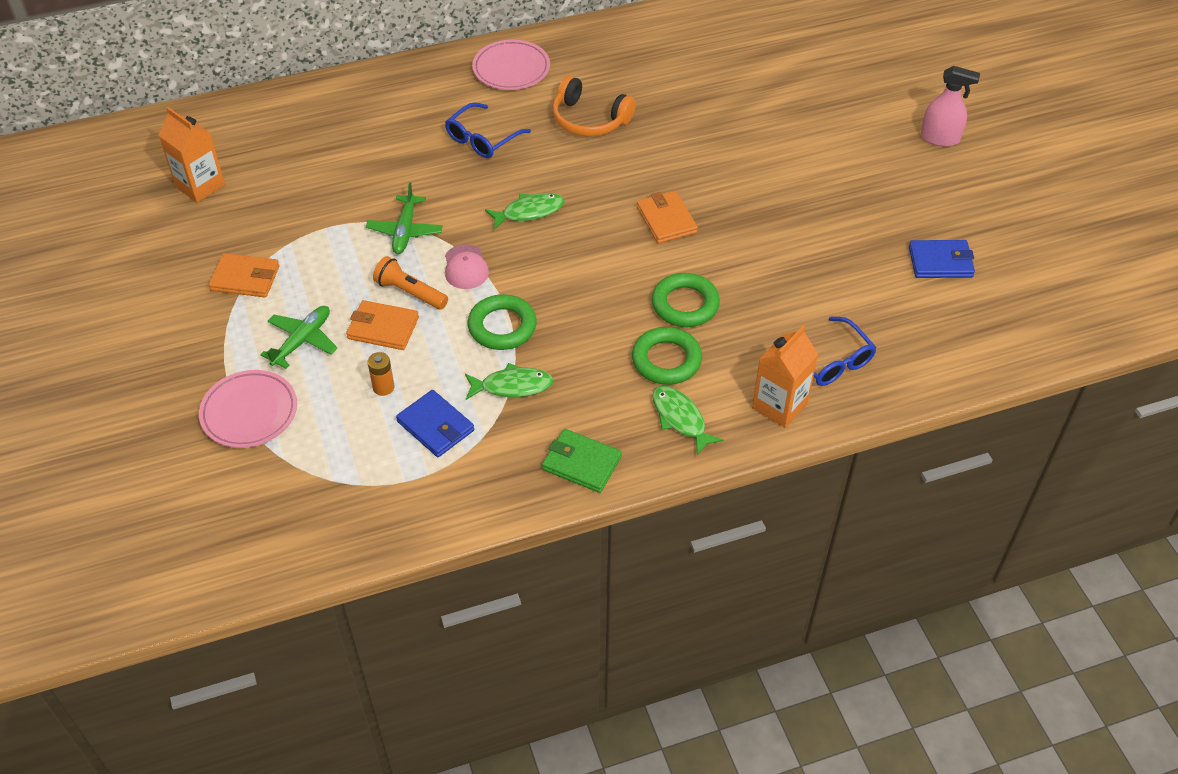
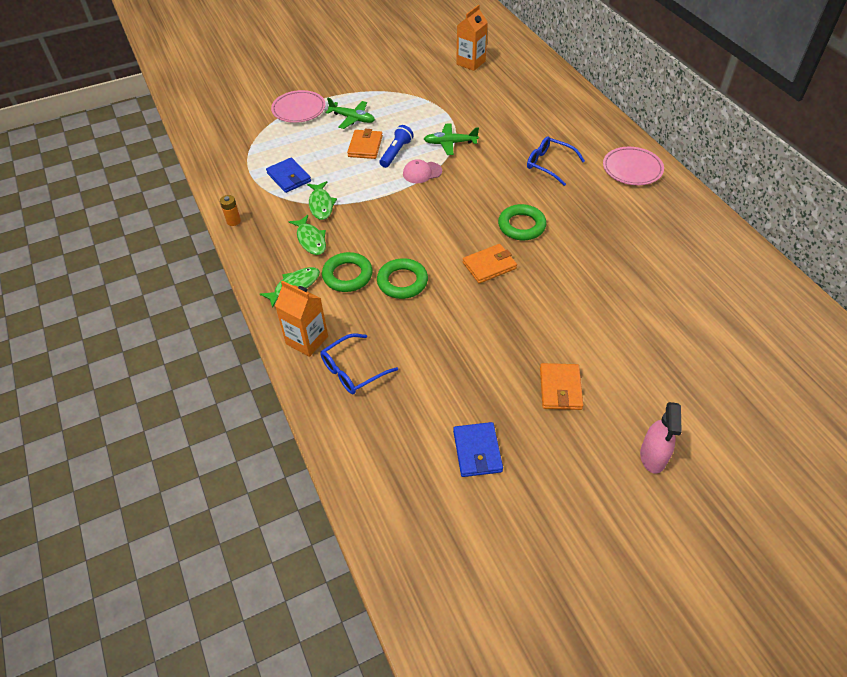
camera: 85 degrees right, 0 degrees up
orange wallet [209,253,280,297] -> orange wallet moved to [540,363,583,410]
orange battery [367,352,395,396] -> orange battery moved to [220,195,241,226]
orange flashlight [373,256,448,310] -> blue flashlight [380,125,414,168]
blue wallet [396,390,474,457] -> blue wallet turned 75 degrees counterclockwise [266,158,311,193]
green ring [468,294,537,350] -> green ring moved to [498,204,547,240]
green fish [485,193,565,230] -> green fish moved to [289,215,326,255]
green wallet [542,429,622,493] -> none
orange headphones [552,76,636,136] -> none

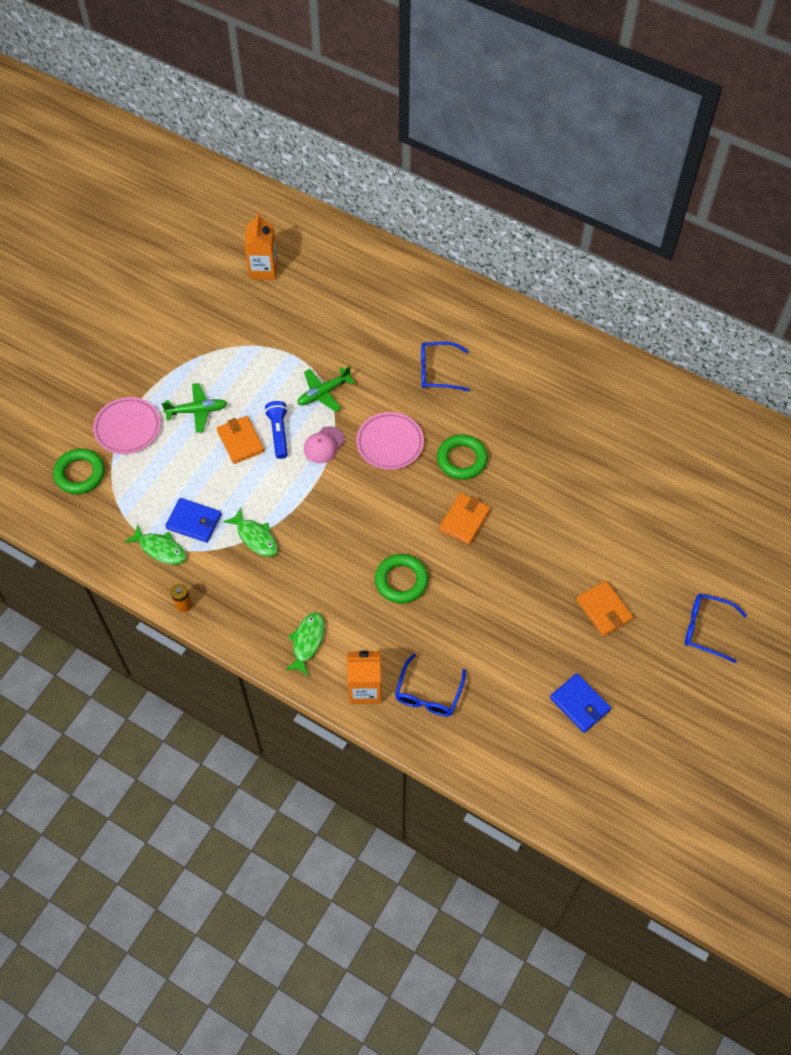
camera: 35 degrees left, 10 degrees up
green fish [289,215,326,255] -> green fish moved to [124,524,186,564]
green ring [322,252,373,292] -> green ring moved to [53,448,105,494]
pink plate [603,147,664,185] -> pink plate moved to [356,412,424,470]
pink spray bottle [640,402,682,474] -> blue glasses [685,593,747,663]

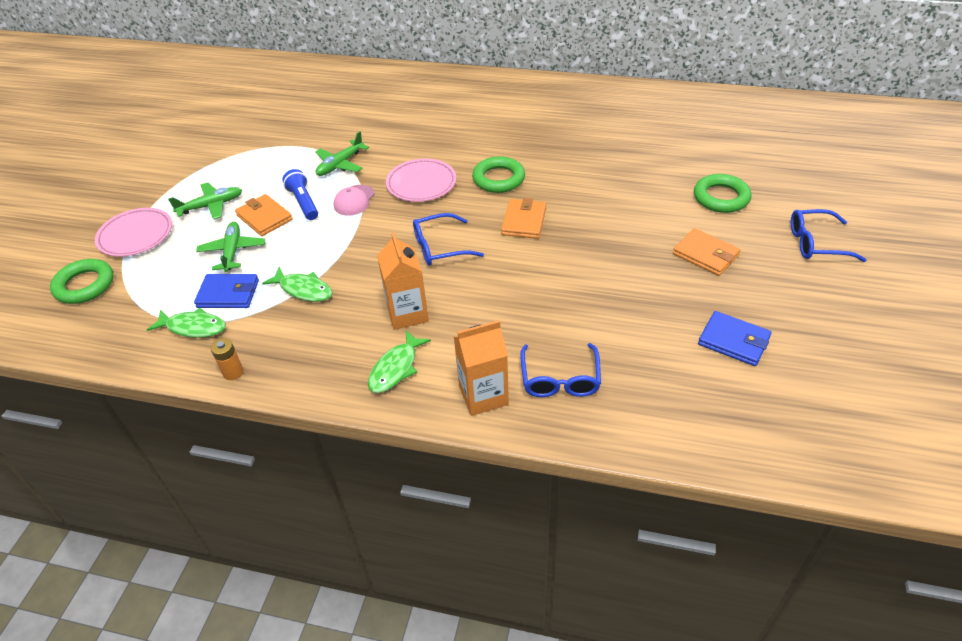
camera: 15 degrees left, 15 degrees down
orange carton [244,213,278,280] -> orange carton moved to [377,232,429,330]
green fish [285,612,325,677] -> green fish turned 150 degrees counterclockwise [368,330,431,393]
green ring [375,554,428,603] -> green ring moved to [694,174,752,213]
blue glasses [421,342,470,392] -> blue glasses moved to [413,213,484,265]
none -> green plane [196,222,265,272]

